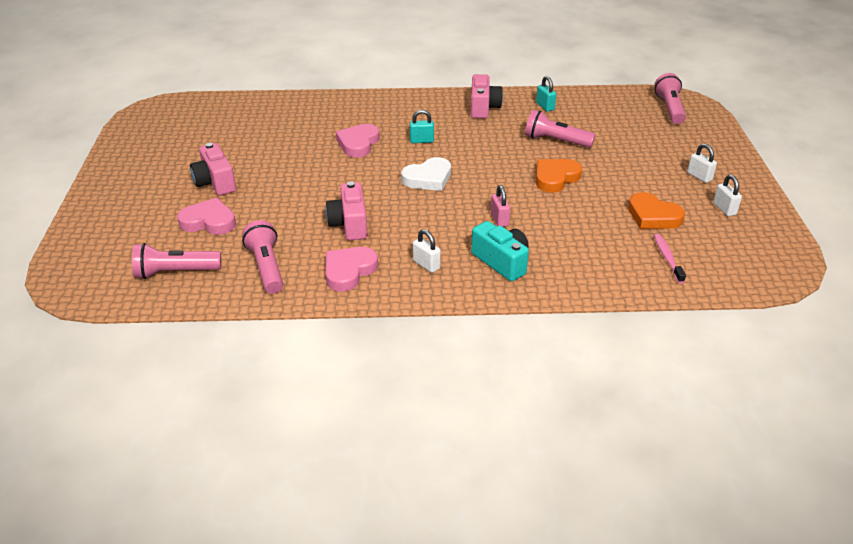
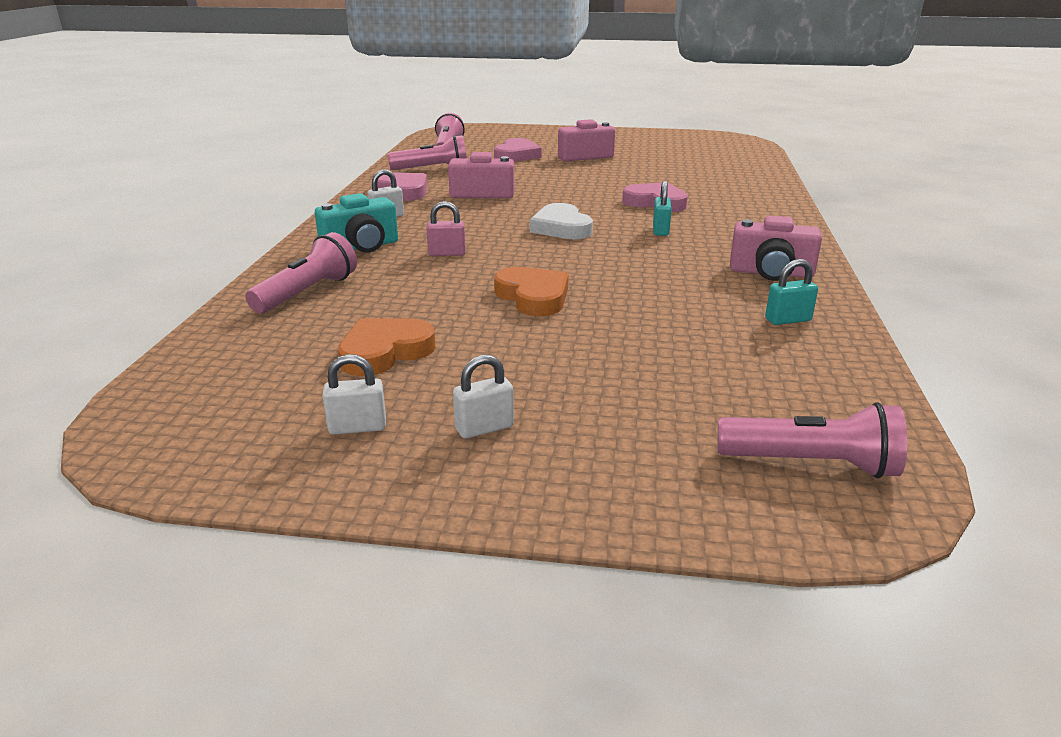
camera: 100 degrees right, 10 degrees down
pink flashlight [525,110,596,148] -> pink flashlight moved to [245,232,357,314]
pink toothbrush [654,234,686,283] -> none

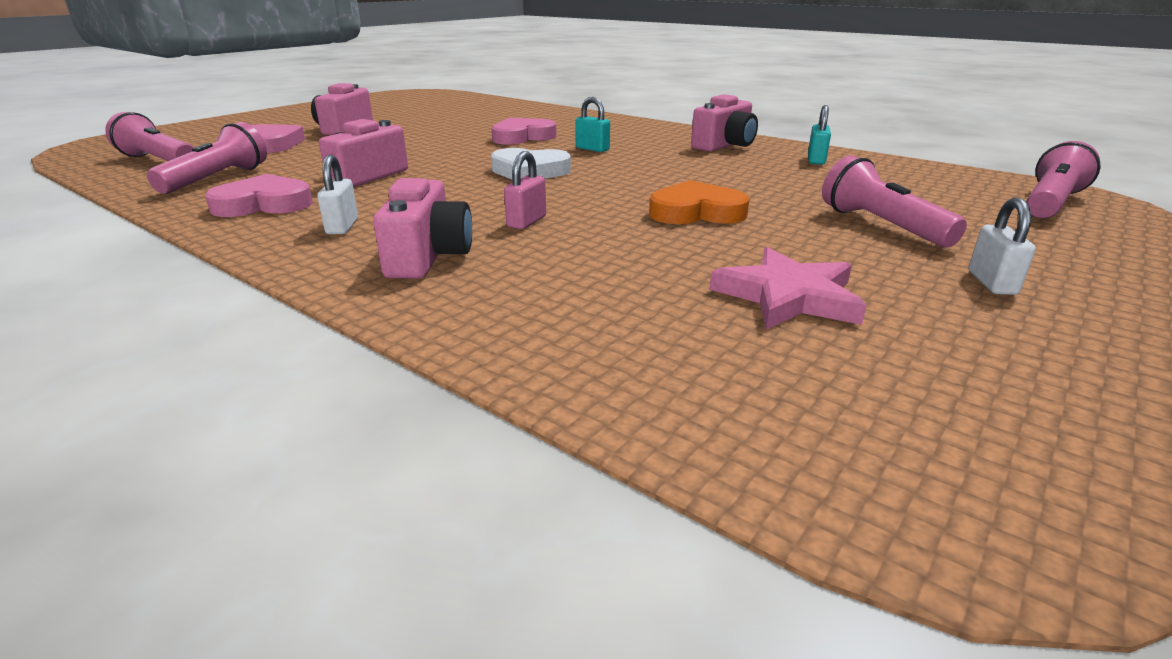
camera: 60 degrees left, 0 degrees up
pink flashlight [245,232,357,314] -> pink flashlight moved to [822,155,967,248]
turquoise camera [315,193,398,253] -> pink camera [373,178,472,278]
white padlock [322,354,386,435] -> none
orange heart [338,318,436,376] -> pink star [710,247,867,330]

